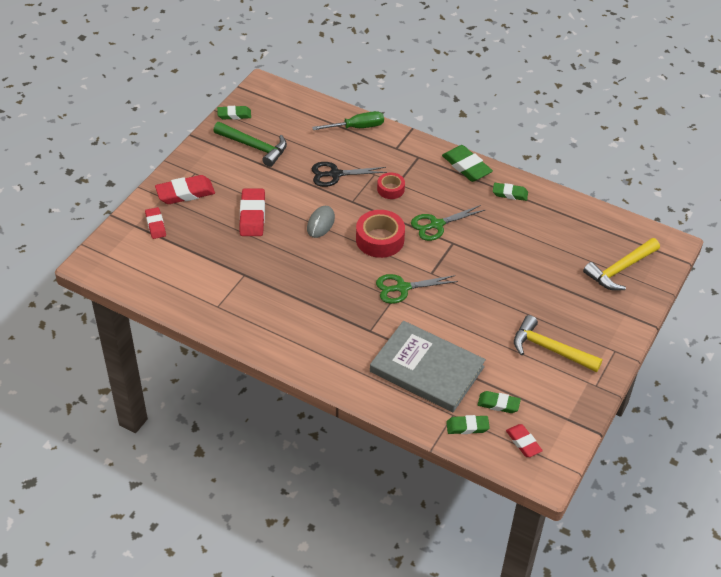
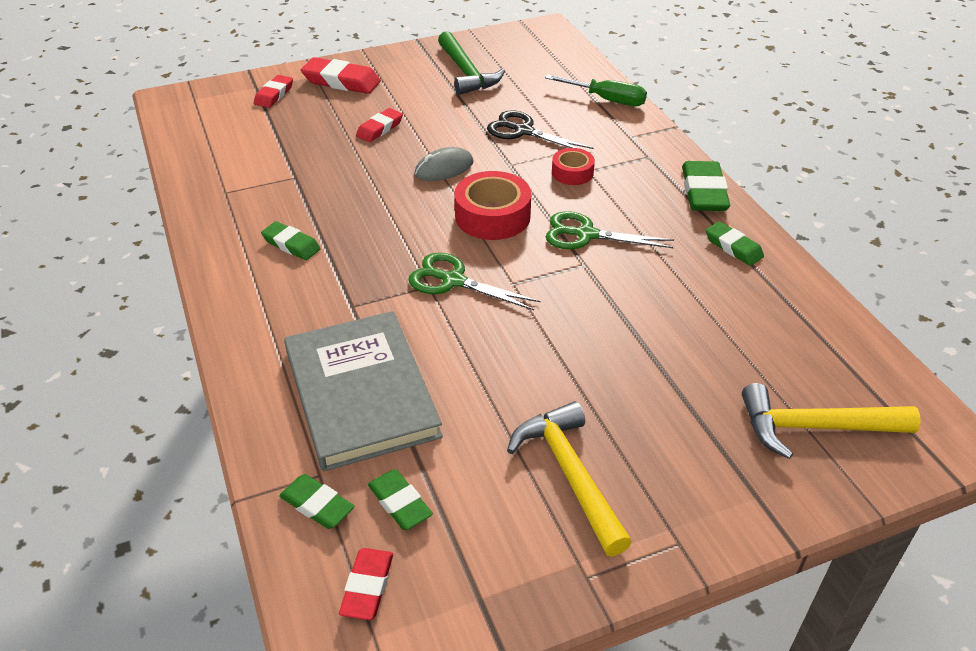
camera: 40 degrees right, 5 degrees down
green eraser [217,106,251,120] -> green eraser moved to [261,221,321,260]
red eraser [240,188,265,236] -> red eraser [356,108,403,142], size x0.63

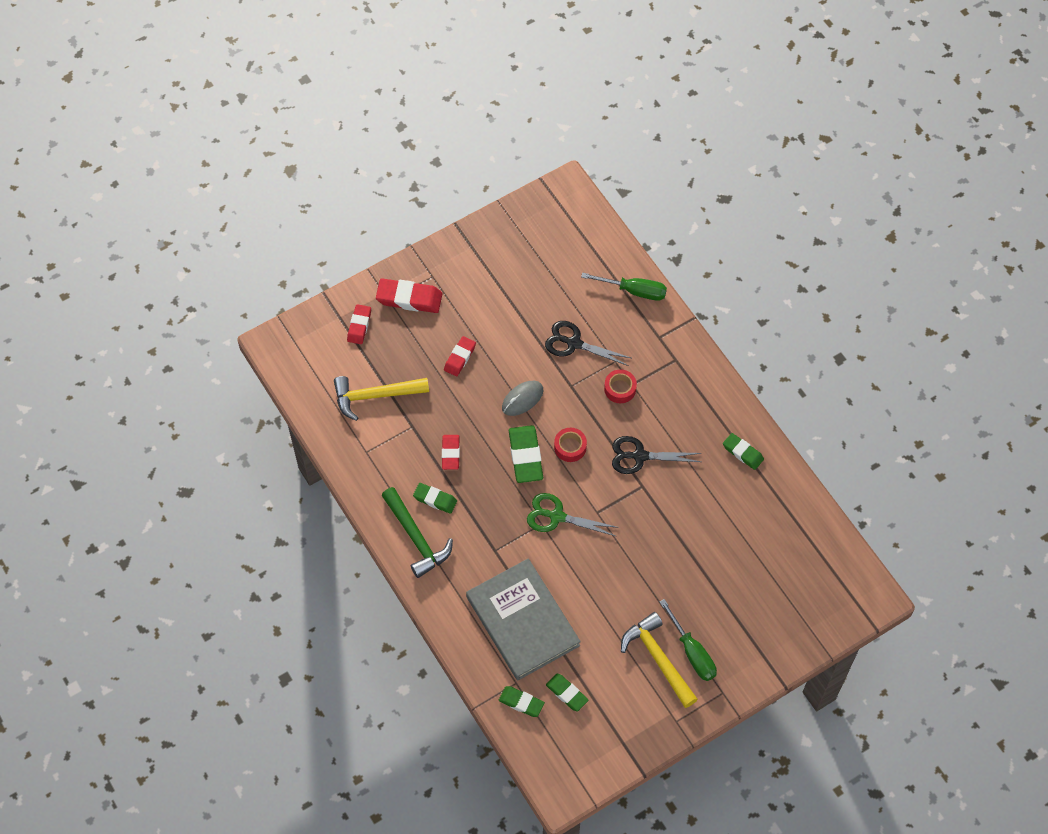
camera: 10 degrees left, 20 degrees up
red eraser [339,548,393,620] -> red eraser moved to [442,435,460,470]
green hammer [438,31,505,95] -> green hammer moved to [381,487,453,578]
red tape [454,171,531,240] -> red tape [554,428,587,462], size x0.59
green scissors [545,211,674,249] -> black scissors [612,436,702,474]
green eraser [682,161,730,211] -> green eraser moved to [509,425,543,483]
yellow hammer [742,383,921,459] -> yellow hammer moved to [334,376,429,421]
none -> green screwdriver [660,599,717,681]

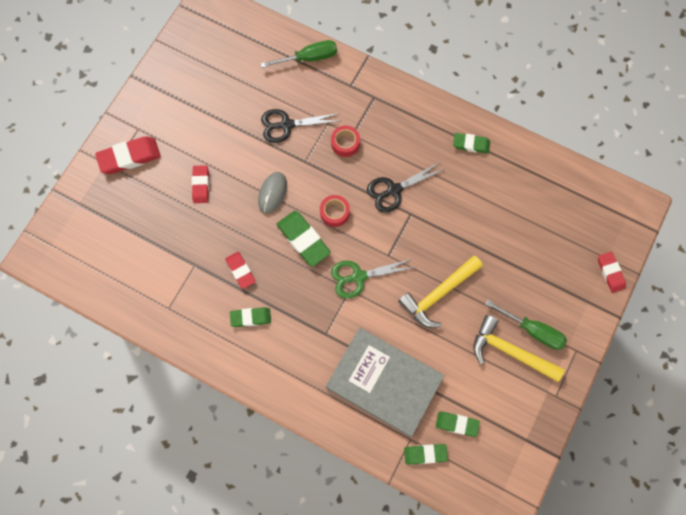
camera: 30 degrees left, 10 degrees up
yellow hammer [334,376,429,421] -> yellow hammer moved to [398,256,483,328]
red eraser [347,304,371,344] -> red eraser moved to [598,252,626,293]
green hammer [381,487,453,578] -> none

